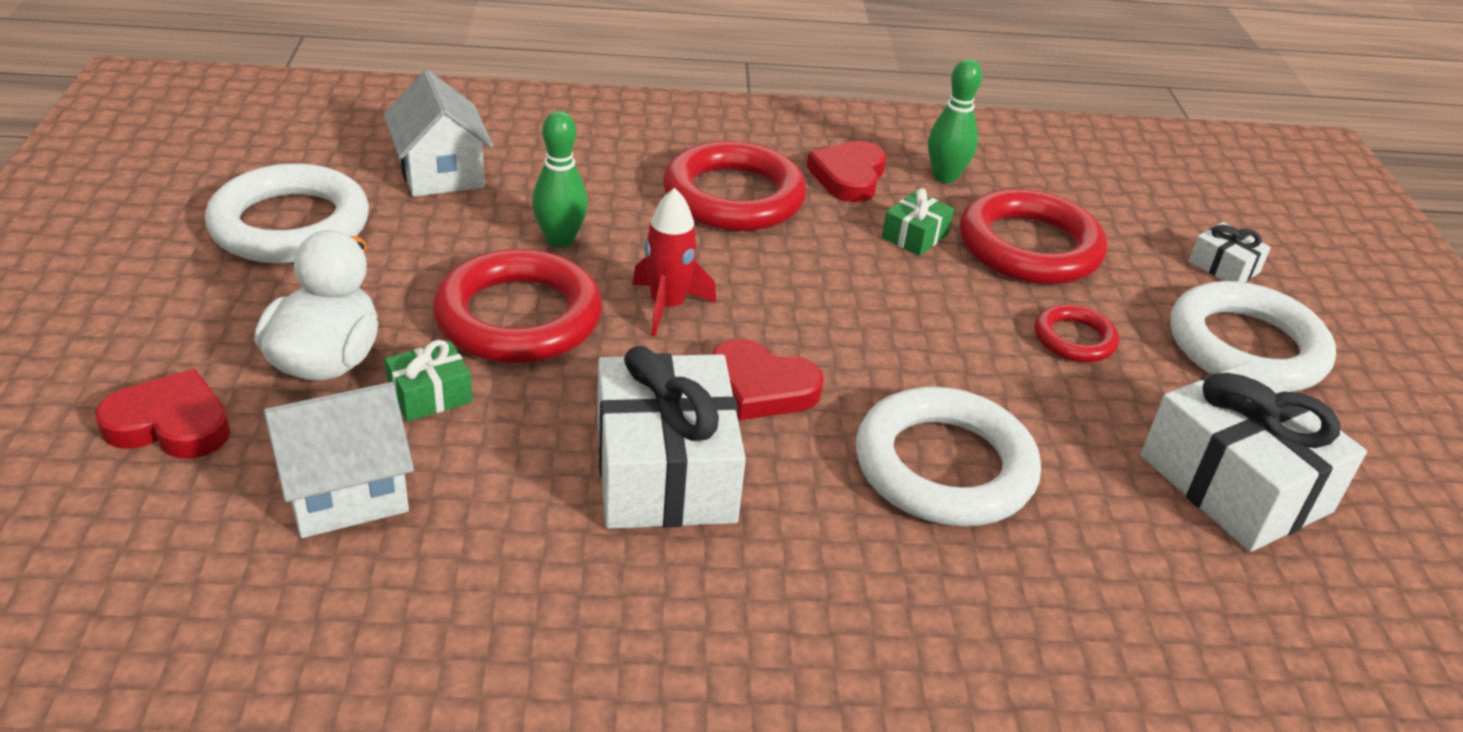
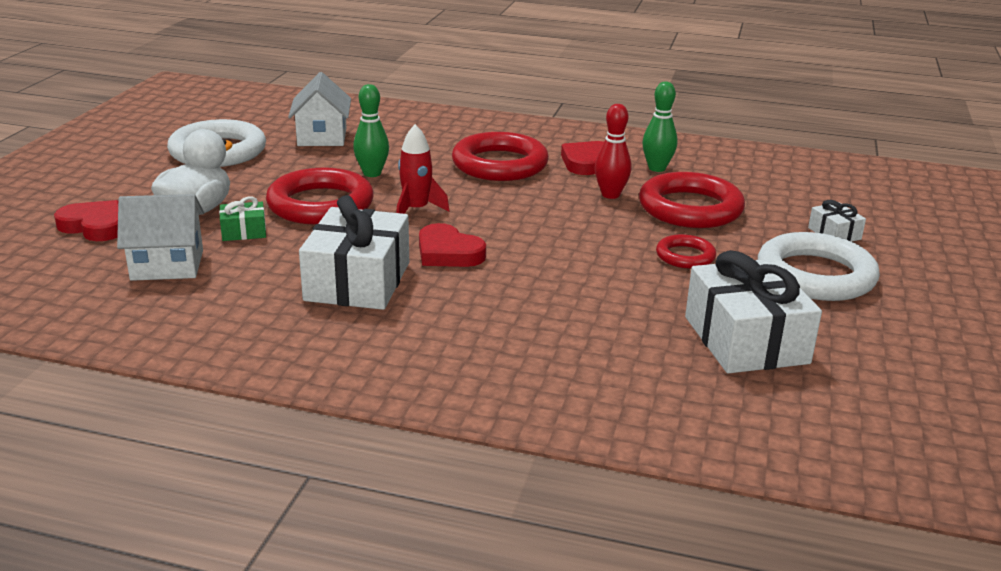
camera: 20 degrees right, 10 degrees down
white ring [856,387,1041,526] -> none
green gift [882,188,954,256] -> red bowling pin [595,104,632,199]

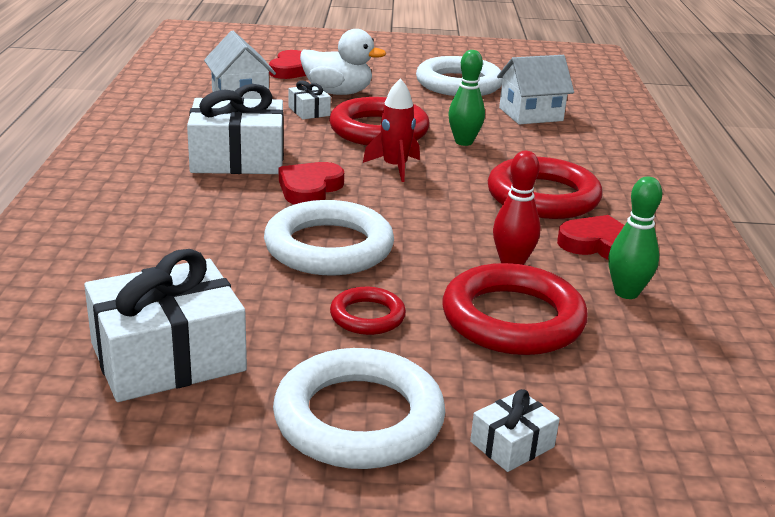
camera: 75 degrees right, 0 degrees up
green gift [219,196,266,241] -> white gift [289,81,331,119]
none -> white ring [264,200,394,275]

